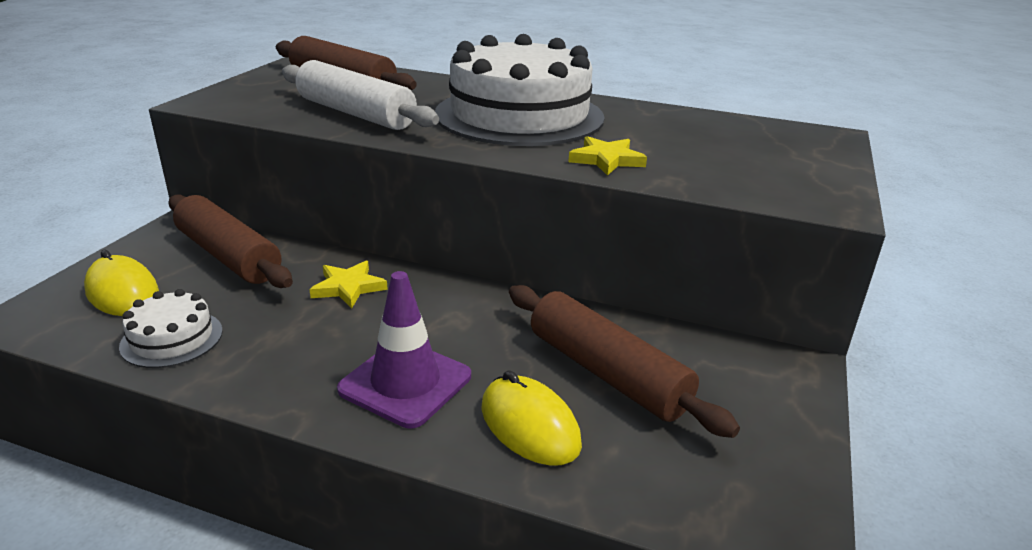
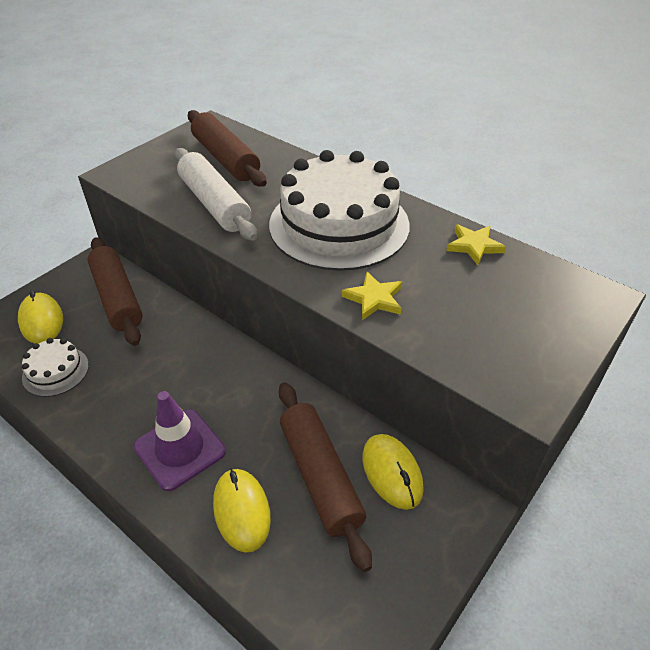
camera: 20 degrees right, 15 degrees up
yellow star [309,261,388,309] -> yellow star moved to [446,224,506,265]
none -> yellow mouse [362,434,424,510]

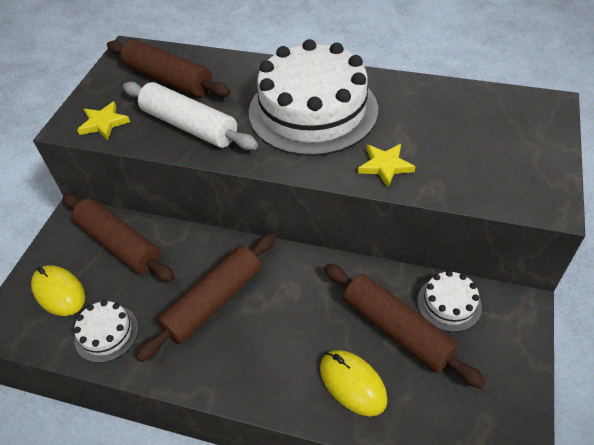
camera: 20 degrees left, 5 degrees up
purple traffic cone [133,391,226,491] -> none
yellow mouse [362,434,424,510] -> white cake [417,270,482,332]
yellow star [446,224,506,265] -> yellow star moved to [77,101,130,140]
none -> brown rolling pin [136,233,276,362]

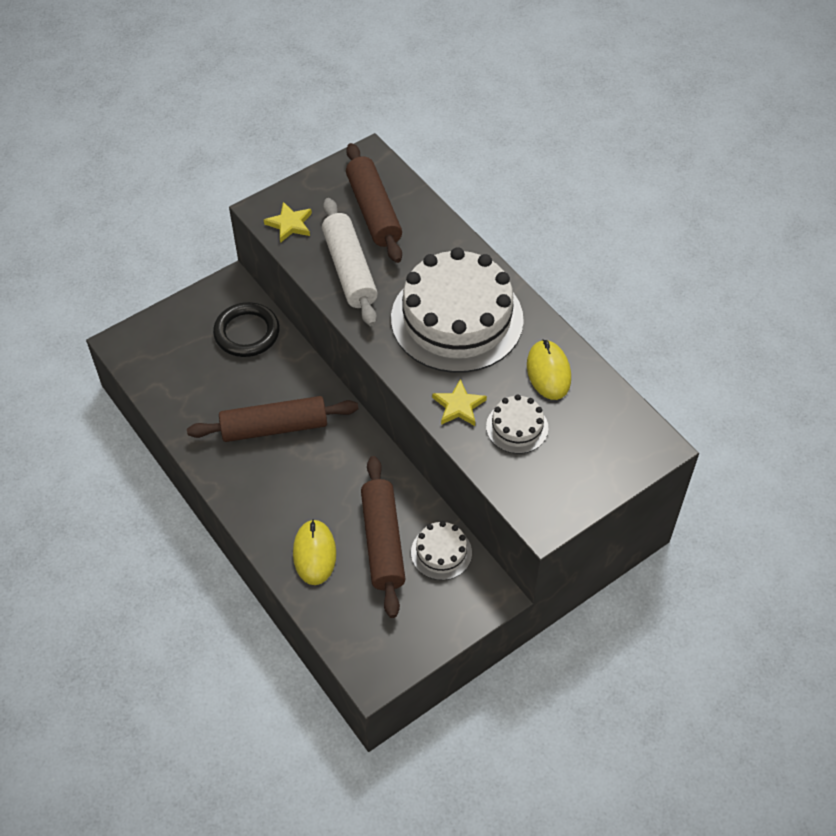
camera: 35 degrees right, 5 degrees up
yellow mouse [31,265,85,316] -> yellow mouse moved to [527,339,571,400]
brown rolling pin [63,194,175,282] -> black ring [213,302,280,357]
white cake [74,300,139,363] -> white cake moved to [486,394,548,454]

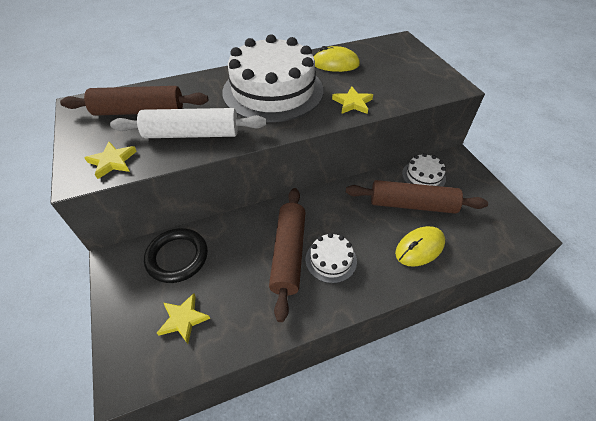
camera: 75 degrees left, 5 degrees down
yellow mouse [293,519,336,585] -> yellow mouse turned 45 degrees counterclockwise [395,226,445,267]
white cake [486,394,548,454] -> white cake moved to [305,233,357,283]
none -> yellow star [157,293,210,344]

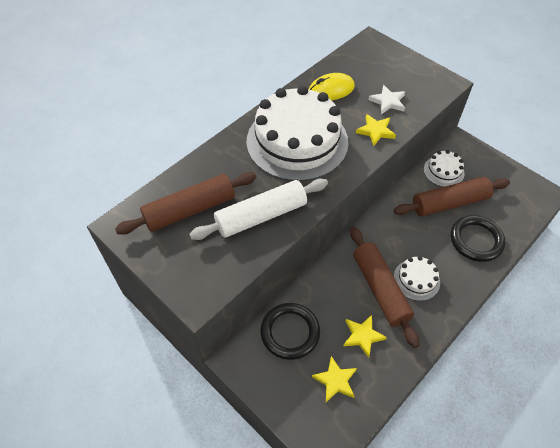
camera: 25 degrees left, 5 degrees up
yellow star [85,142,137,179] -> yellow star moved to [343,315,387,358]
yellow mouse [395,226,445,267] -> black ring [451,215,505,262]
none -> white star [368,85,405,114]

